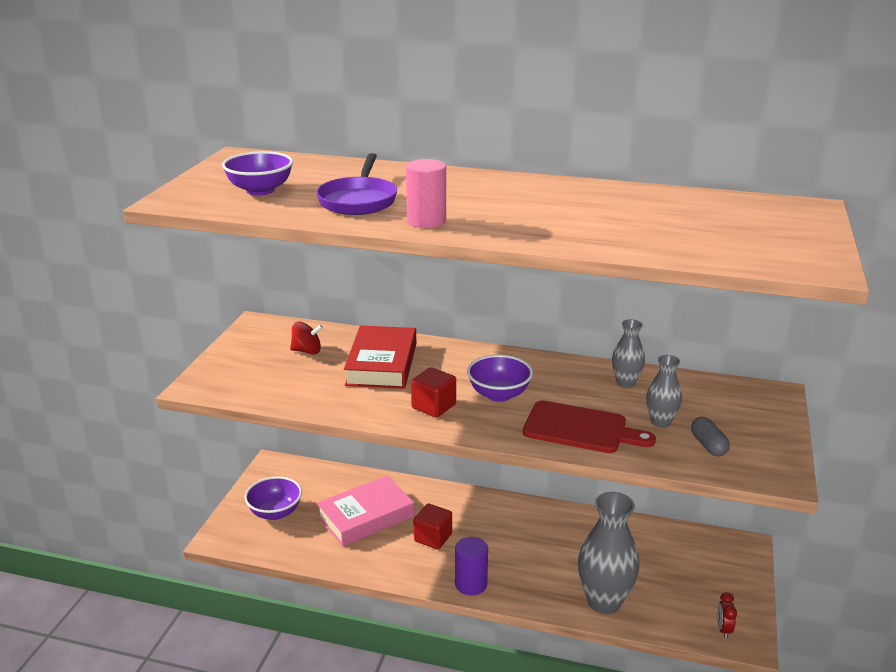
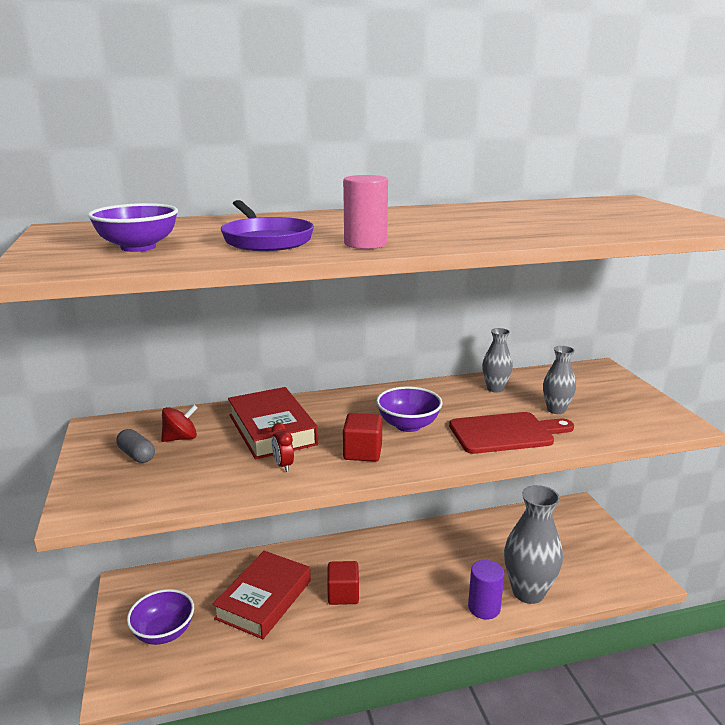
camera: 30 degrees left, 5 degrees down
pink book [317,476,415,546] -> red book [212,551,311,639]
purple cylinder [455,537,488,595] -> purple cylinder moved to [468,560,504,619]
grey capsule [691,417,730,456] -> grey capsule moved to [116,429,155,463]
red clock [717,593,737,639] -> red clock moved to [272,423,294,472]

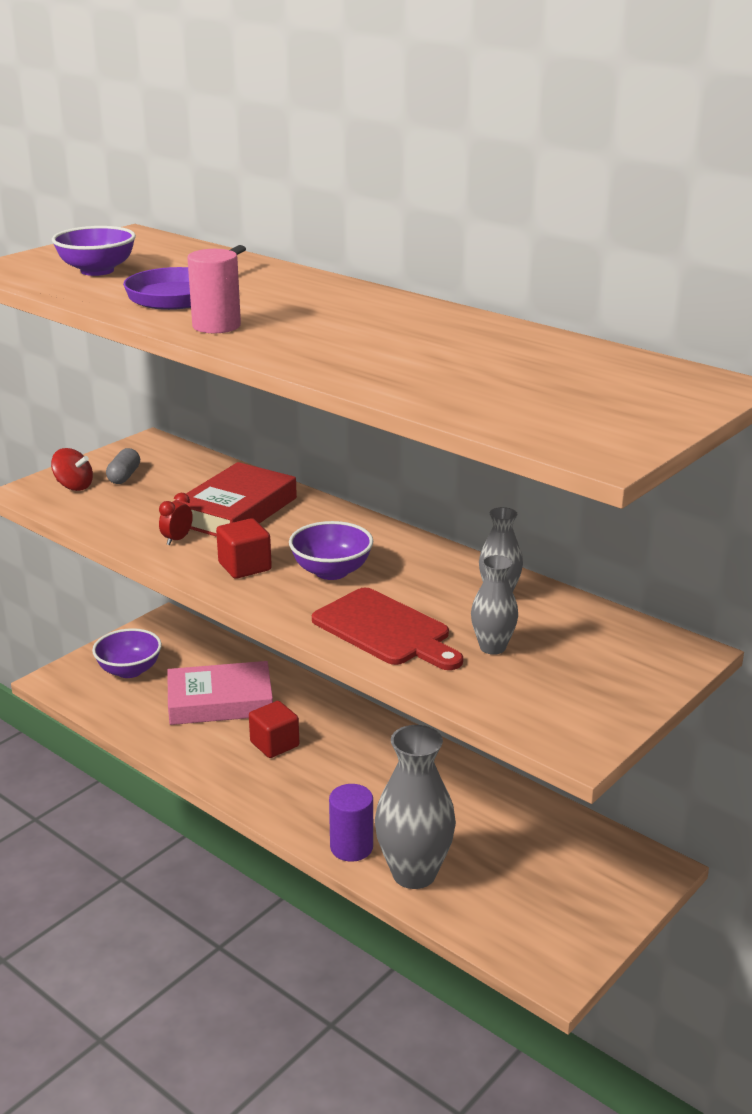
camera: 55 degrees right, 5 degrees up
red spinning top [161,405,198,442] -> red spinning top moved to [51,448,93,491]
red book [212,551,311,639] -> pink book [167,661,273,725]

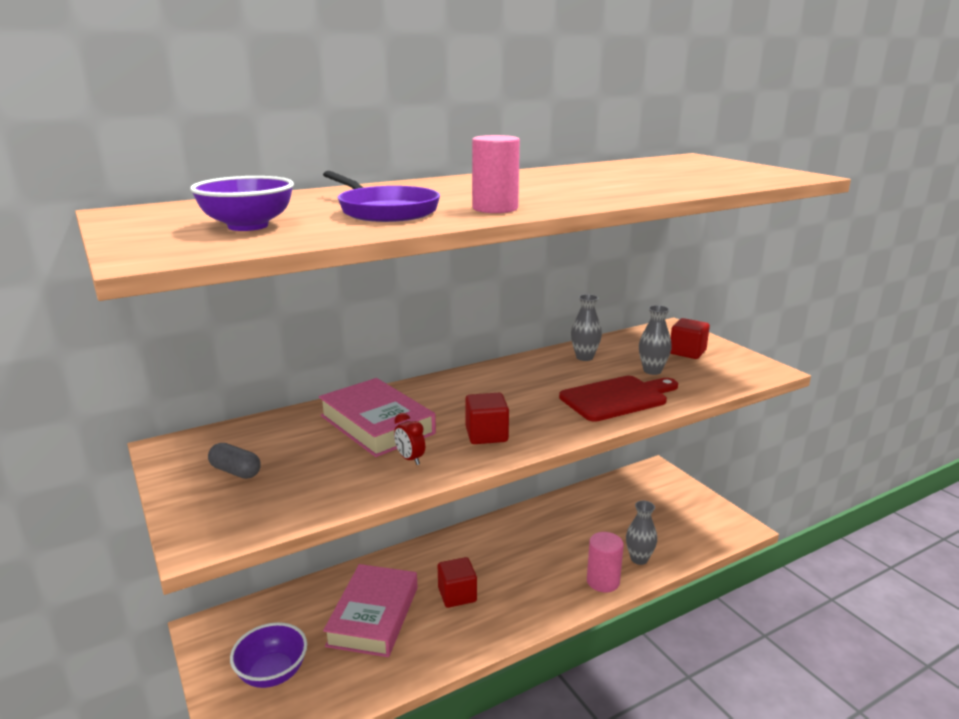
camera: 70 degrees left, 5 degrees down
red spinning top [51,448,93,491] -> none
red book [173,462,297,537] -> pink book [319,378,436,457]
purple bowl [289,521,373,580] -> none
purple cylinder [329,784,373,862] -> pink cylinder [587,532,624,592]
grey vase [375,725,456,889] -> grey vase [626,501,657,565], size x0.54
none -> red cube [671,318,710,359]

